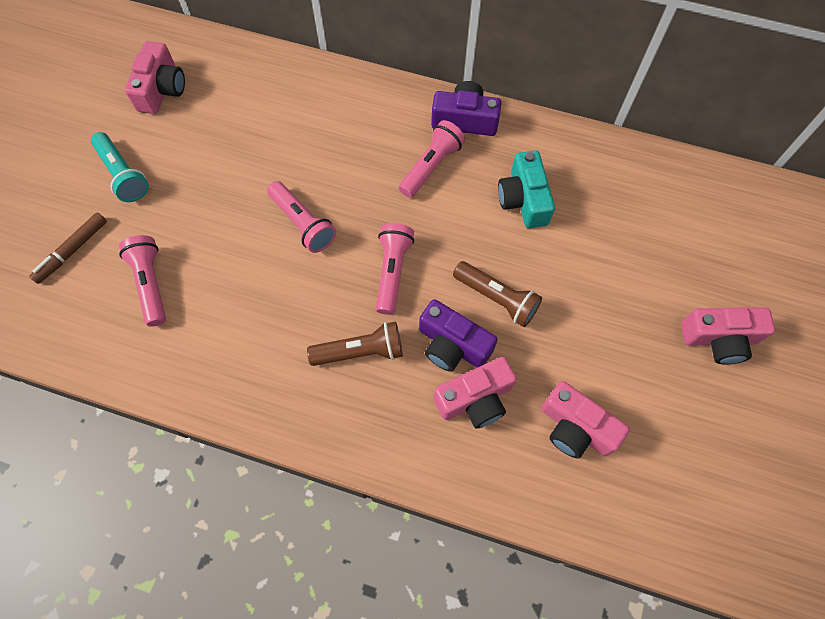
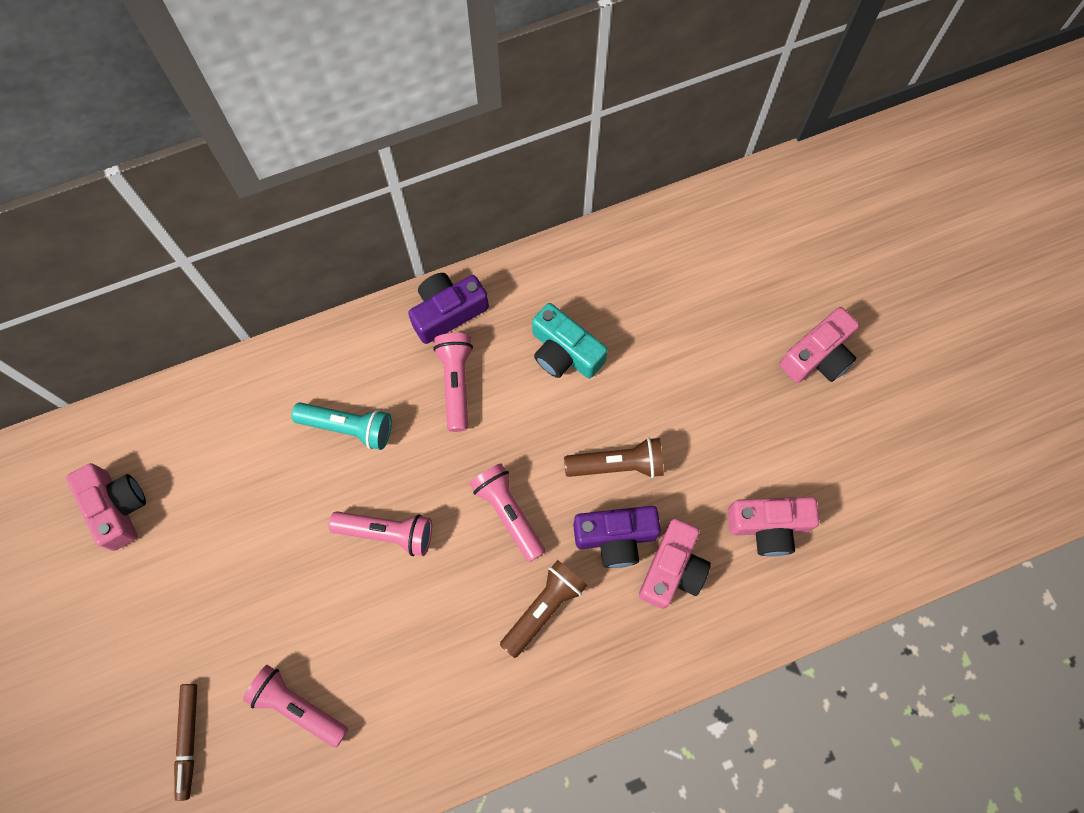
camera: 40 degrees left, 5 degrees up
turquoise flashlight [91,132,149,202] -> turquoise flashlight moved to [291,402,392,450]

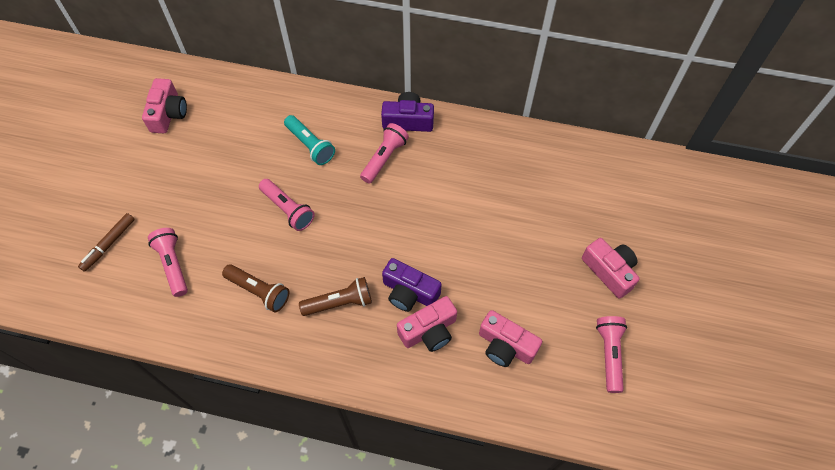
camera: 35 degrees right, 10 degrees down
pink flashlight [469,463,545,562] -> pink flashlight moved to [596,316,627,393]
turquoise camera [532,303,608,379] -> none
brown flashlight [564,437,664,478] -> brown flashlight moved to [222,264,290,312]
pink camera [779,307,859,383] -> pink camera turned 120 degrees counterclockwise [582,238,640,299]

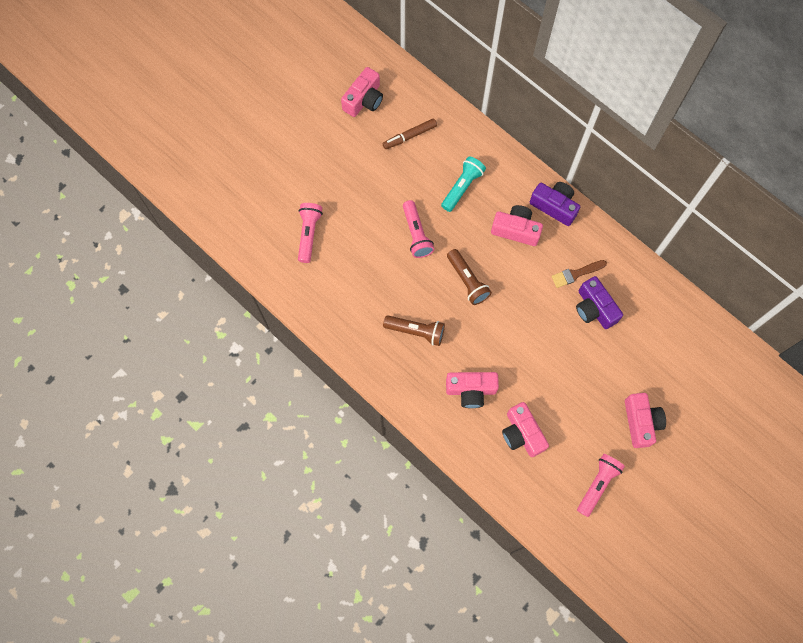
camera: 30 degrees right, 10 degrees up
brown marker [78,213,135,272] -> brown marker moved to [383,119,437,149]
brown flashlight [222,264,290,312] -> brown flashlight moved to [447,249,492,305]
turquoise flashlight [284,115,335,165] -> turquoise flashlight turned 135 degrees counterclockwise [441,156,486,212]
pink flashlight [360,123,409,184] -> pink camera [491,205,543,246]
purple camera [382,258,442,312] -> purple camera moved to [576,276,623,329]
none -> brown brush [551,260,607,288]

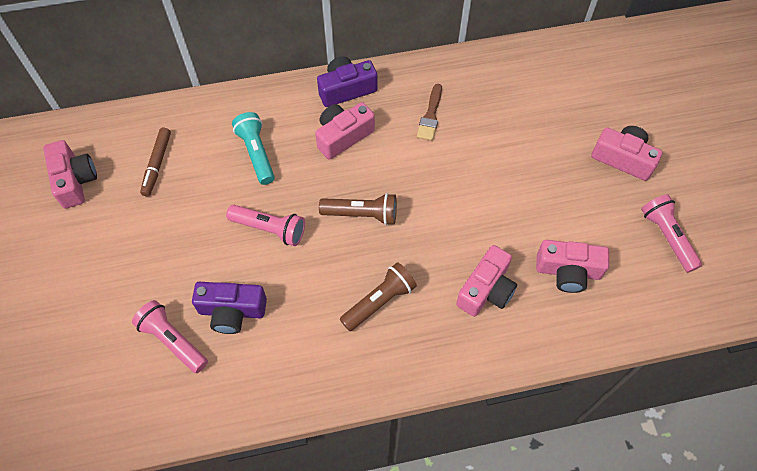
camera: 55 degrees left, 10 degrees down
purple camera [576,276,623,329] -> purple camera moved to [192,282,267,334]

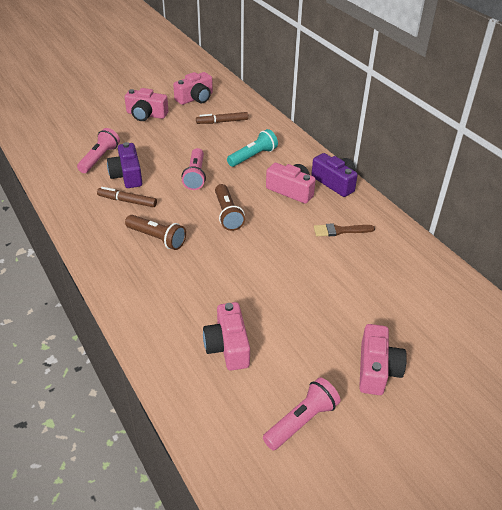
camera: 70 degrees right, 20 degrees down
pink camera [456,245,517,317] -> pink camera moved to [125,88,169,121]
none -> brown marker [97,187,157,207]

